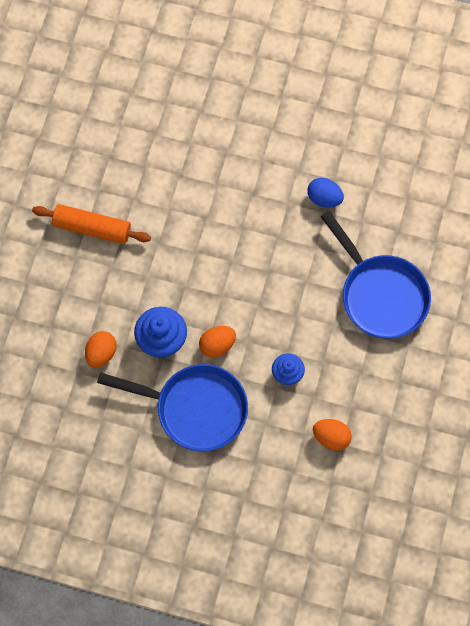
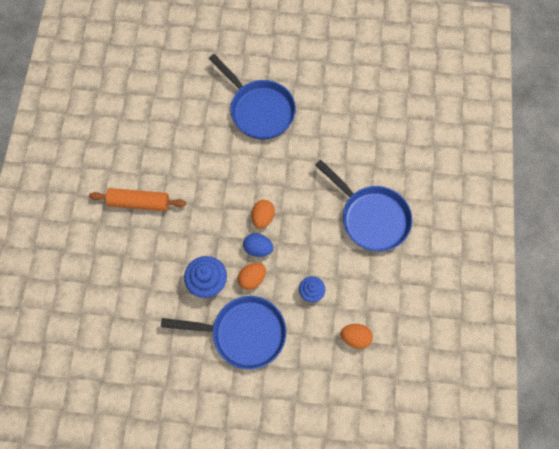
camera: 10 degrees left, 0 degrees up
orange egg [85,331,116,368] -> orange egg moved to [251,200,275,229]
blue egg [307,178,344,207] -> blue egg moved to [243,233,274,257]
none -> blue pan [209,54,296,139]

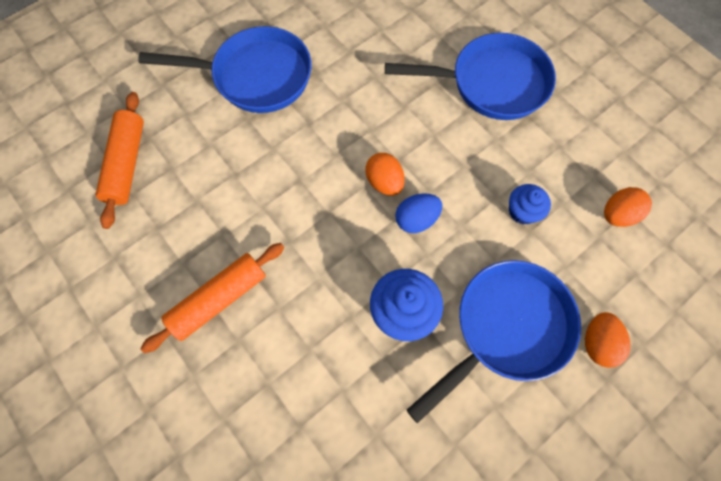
camera: 45 degrees left, 0 degrees up
orange egg [238,263,266,290] -> orange egg moved to [585,312,631,368]
none -> orange rolling pin [95,92,144,229]

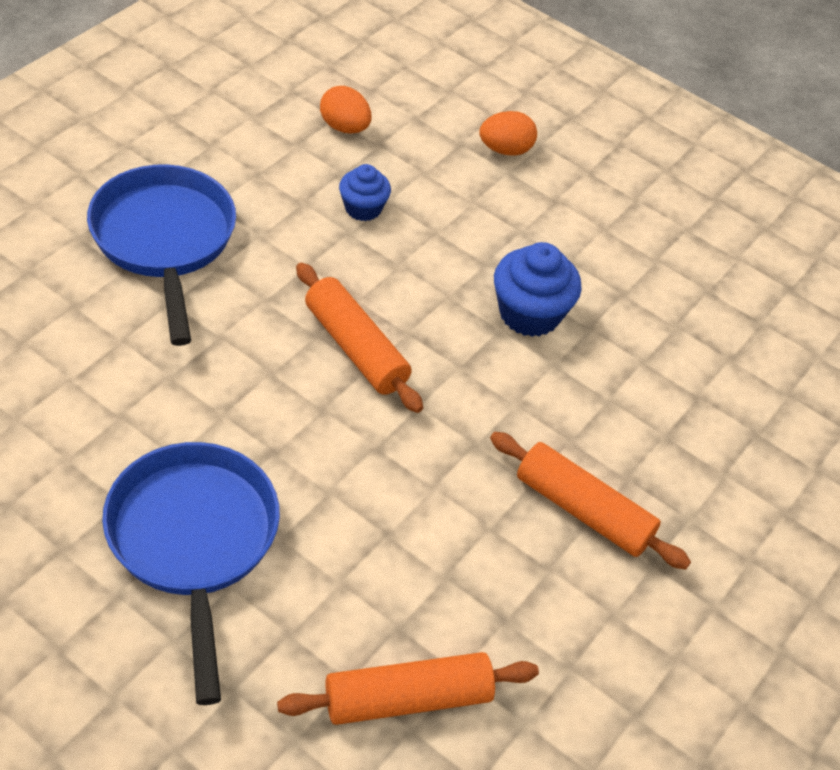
camera: 110 degrees left, 20 degrees down
orange egg [365,153,405,196] -> orange rolling pin [296,263,423,413]
blue egg [396,193,442,233] -> none
blue pan [407,260,581,424] -> none

